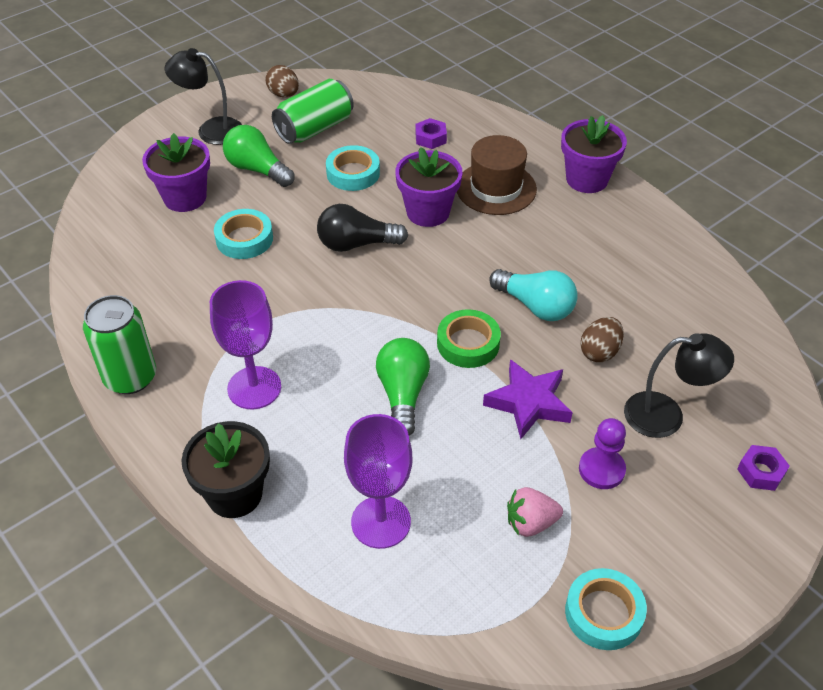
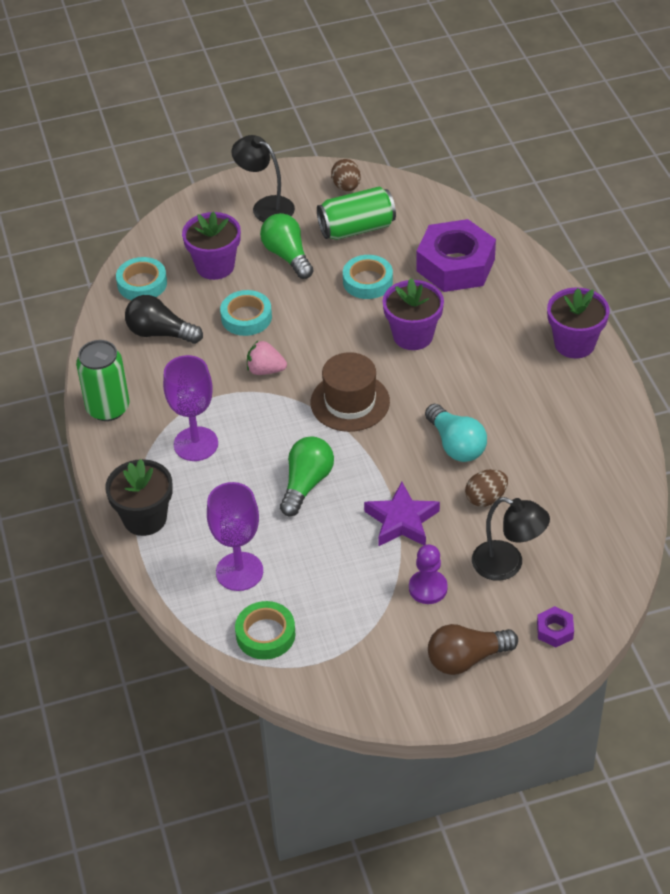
camera: 25 degrees right, 0 degrees up
black light bulb [317,204,408,252] -> black light bulb moved to [125,295,203,344]
purple nut [415,118,447,149] -> purple nut [416,219,496,292], size x2.39
green tape [437,309,501,368] -> green tape moved to [235,601,295,660]
brown hat [457,135,537,215] -> brown hat moved to [311,352,390,432]
pink strawberry [507,487,563,537] -> pink strawberry moved to [247,341,287,375]
turquoise tape [565,568,647,650] -> turquoise tape moved to [116,257,167,300]
none -> brown light bulb [428,624,518,675]

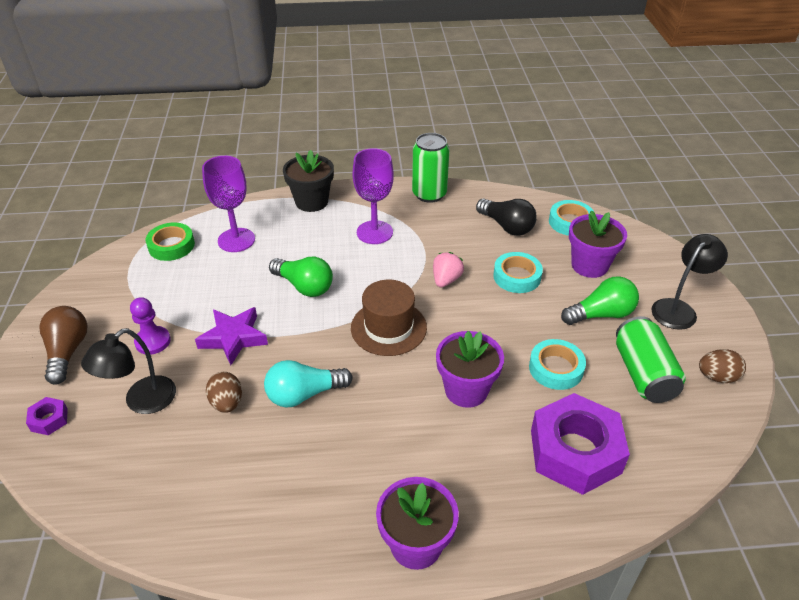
camera: 100 degrees right, 5 degrees down
black light bulb [125,295,203,344] -> black light bulb turned 105 degrees clockwise [476,199,537,236]

